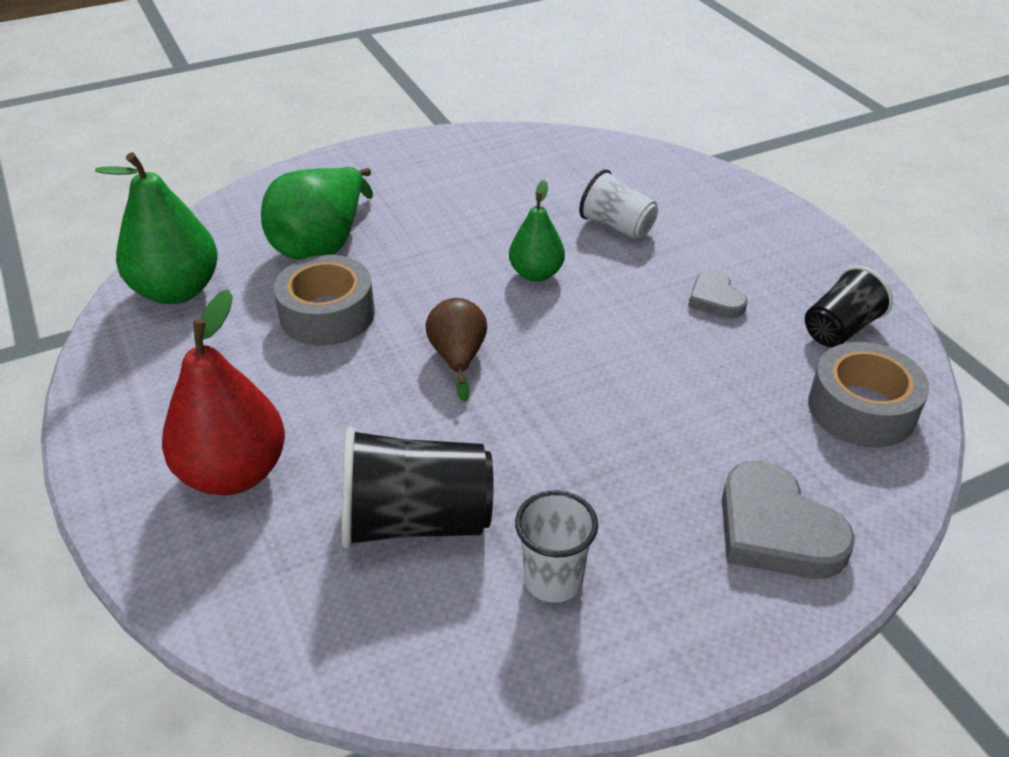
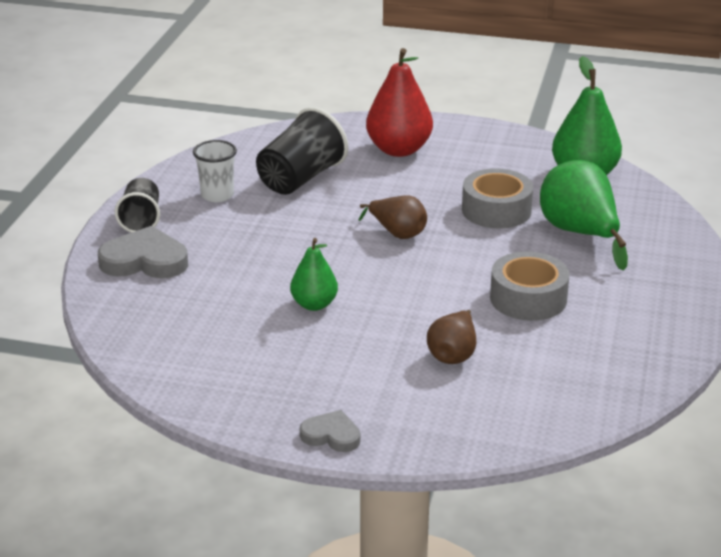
camera: 130 degrees right, 10 degrees down
green pear [509,180,565,282] -> green pear moved to [290,238,338,311]
white cup [579,169,658,239] -> brown pear [427,310,476,364]
grey heart [688,270,748,319] -> grey heart moved to [300,410,360,452]
black cup [805,266,893,347] -> black cup moved to [115,178,160,233]
grey tape [808,342,929,447] -> grey tape moved to [490,251,570,321]

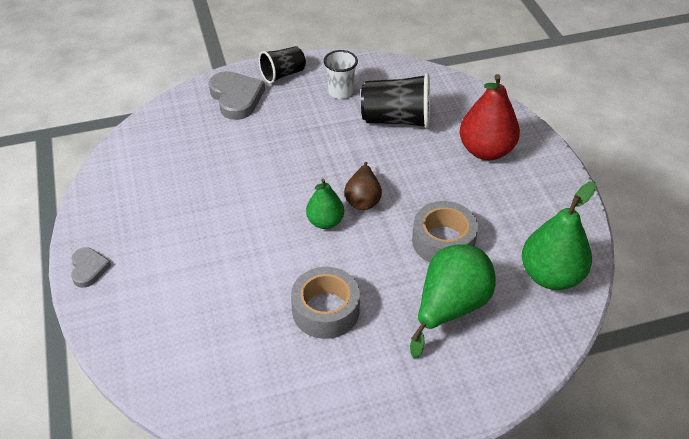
camera: 60 degrees right, 15 degrees up
green pear [290,238,338,311] -> green pear moved to [306,178,344,229]
brown pear [427,310,476,364] -> none

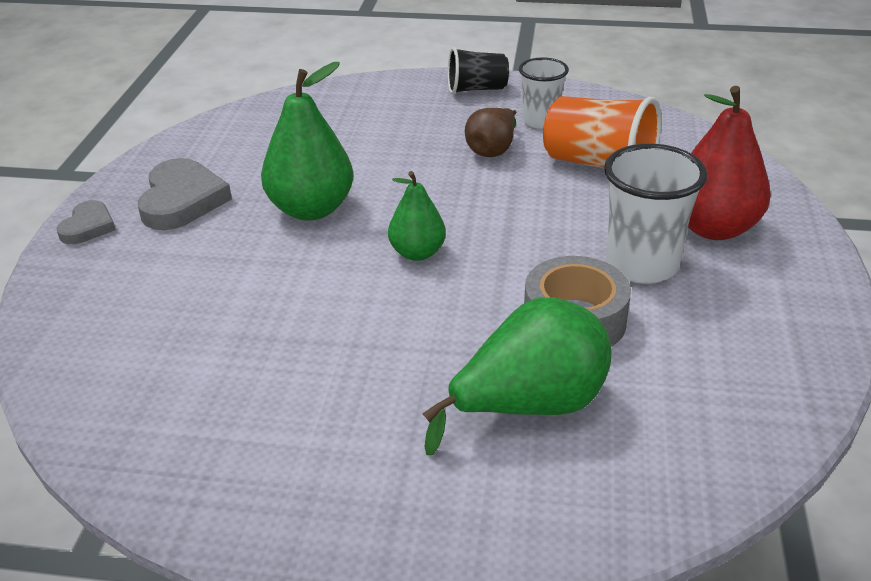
camera: 25 degrees right, 10 degrees down
grey heart [209,71,265,120] -> grey heart moved to [138,158,232,230]
grey tape [291,267,360,339] -> none
brown pear [344,162,382,210] -> brown pear moved to [465,108,516,157]
black cup [361,73,430,129] -> orange cup [543,96,661,169]
green pear [522,181,596,290] -> green pear moved to [261,62,353,221]
none -> white cup [604,144,708,284]

